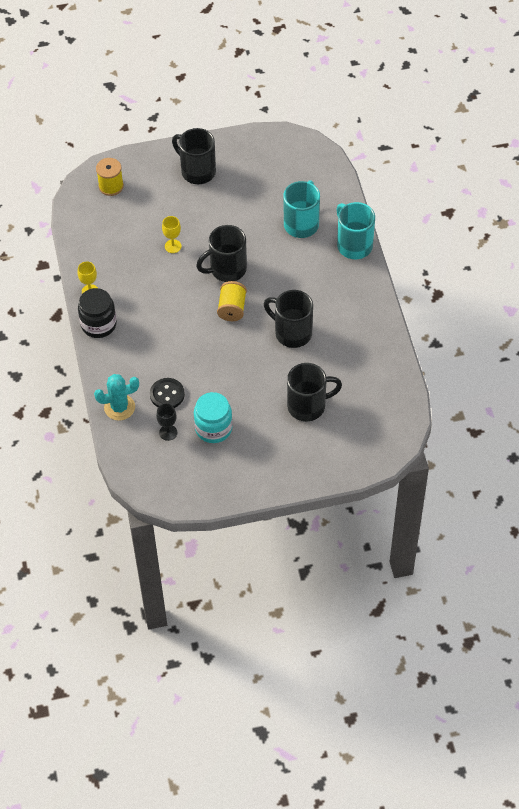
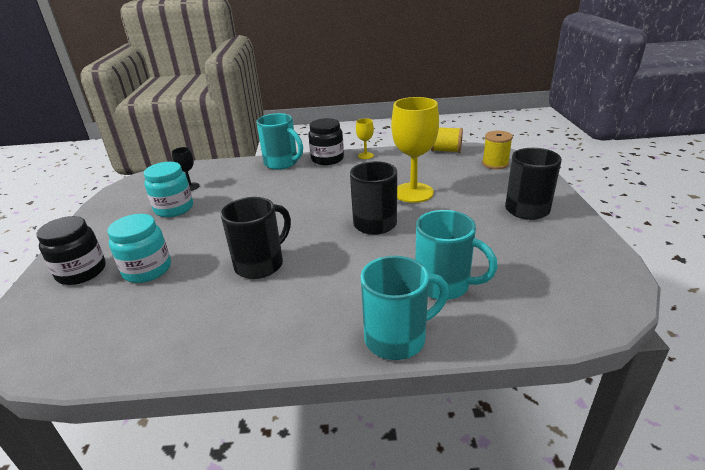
camera: 100 degrees right, 25 degrees down
turquoise cactus [94,374,139,421] -> none
black button [150,378,185,408] -> none
yellow goblet [162,216,181,253] -> yellow goblet [391,97,439,203], size x2.14
yellow spool [217,281,247,321] -> yellow spool moved to [431,127,463,153]
black mug [287,363,342,421] -> turquoise jar [107,214,171,283]
none -> black jar [37,216,106,285]
none -> turquoise mug [256,113,303,170]

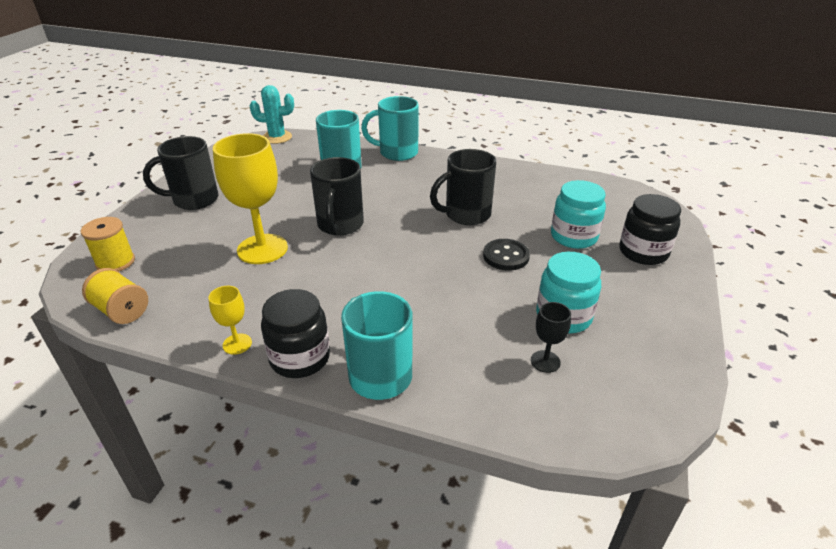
camera: 160 degrees left, 5 degrees up
none -> turquoise cactus [250,85,294,144]
none -> black button [483,239,530,271]

